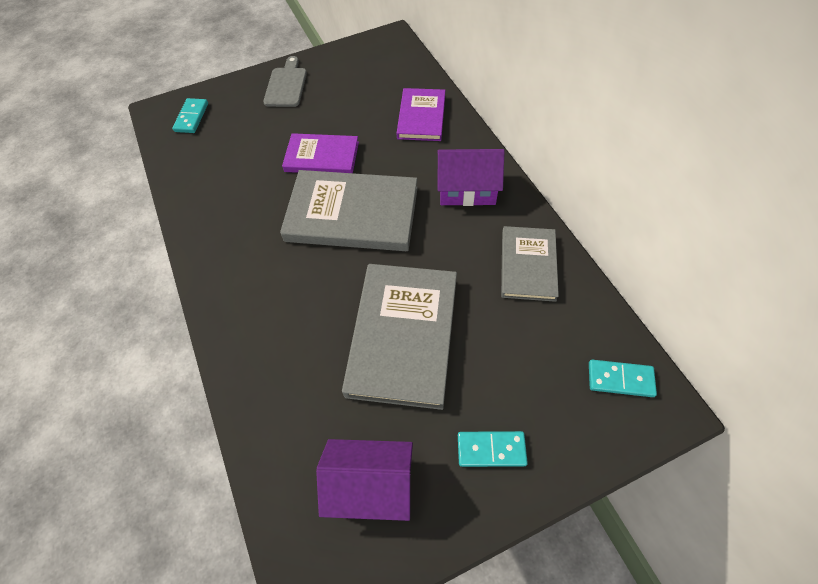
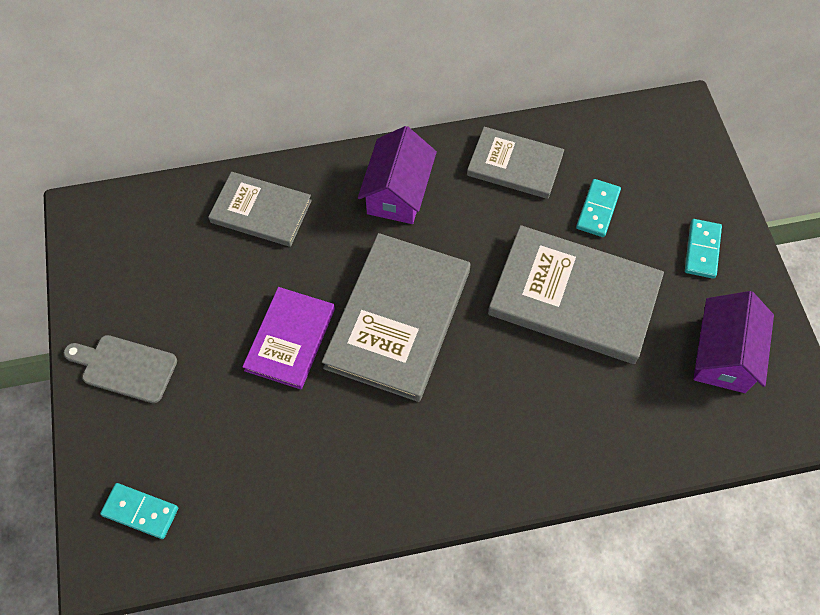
camera: 80 degrees left, 5 degrees up
purple book [397,88,445,141] -> grey book [208,172,312,247]
turquoise domino [589,360,657,397] -> turquoise domino moved to [576,179,621,237]

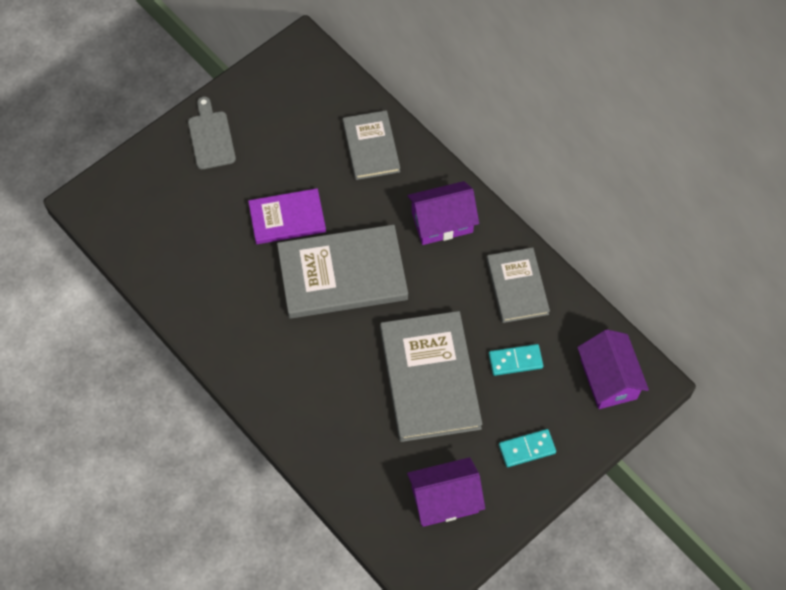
camera: 60 degrees right, 0 degrees up
turquoise domino [100,483,178,539] -> none
none -> purple house [577,329,649,409]

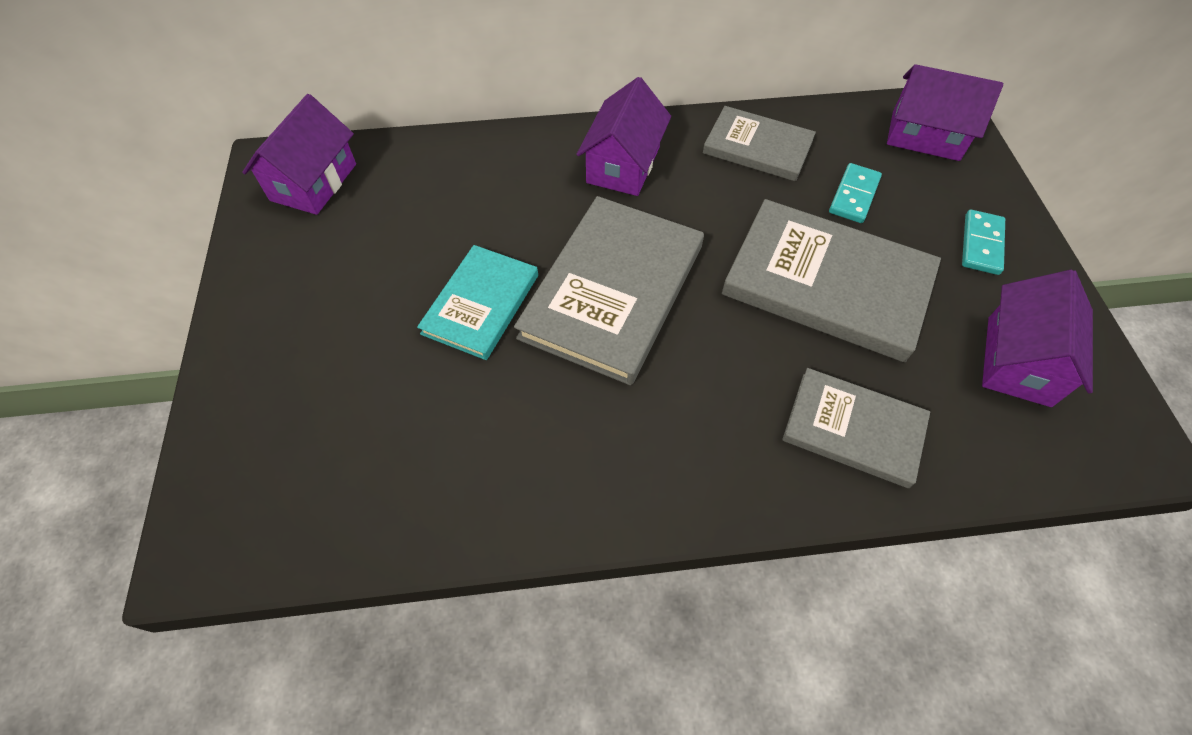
camera: 55 degrees left, 5 degrees down
grey cutting board [188,97,236,169] -> none
purple book [248,188,326,244] -> turquoise book [417,245,538,360]
grey book [343,110,400,180] -> grey book moved to [782,368,930,488]
none -> purple house [242,94,356,215]

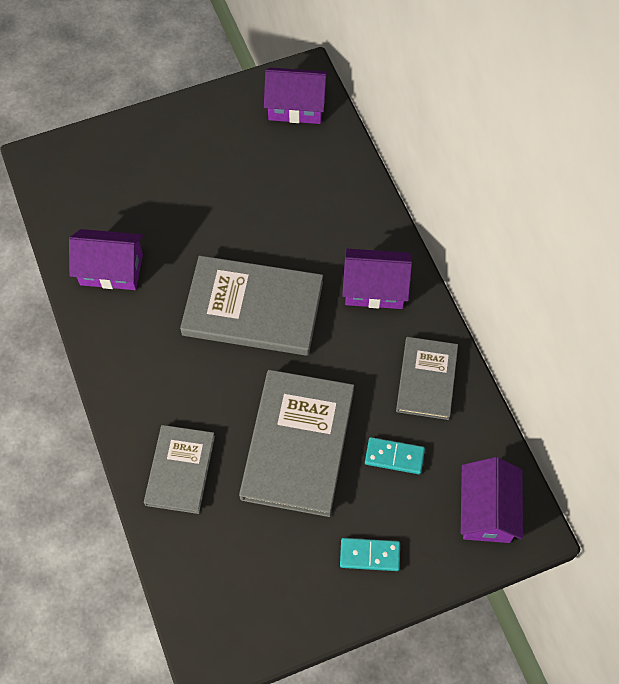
camera: 75 degrees right, 5 degrees up
turquoise book [417,245,538,360] -> none
purple house [982,270,1093,407] -> purple house moved to [69,229,143,290]

